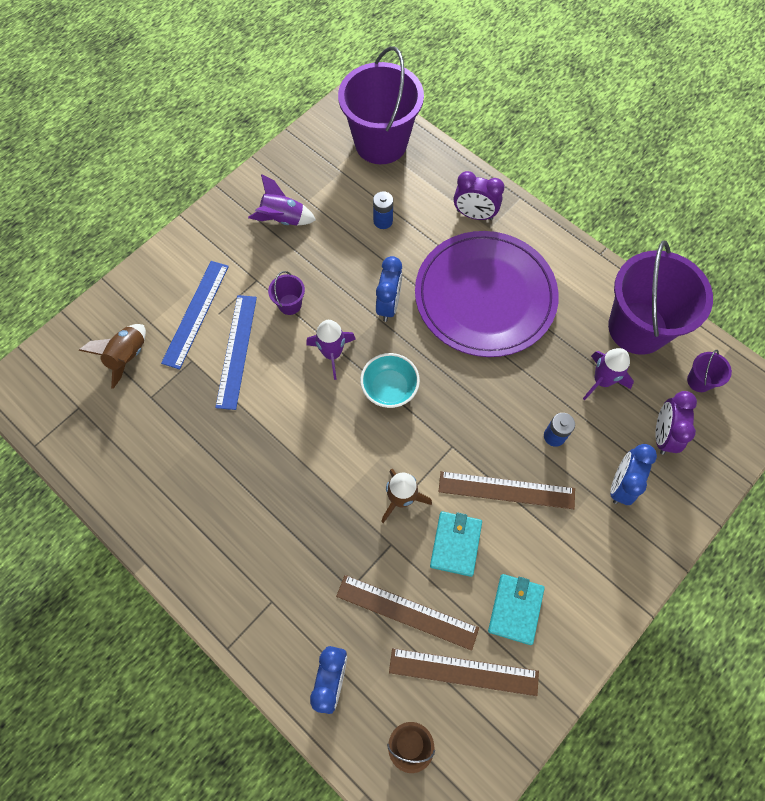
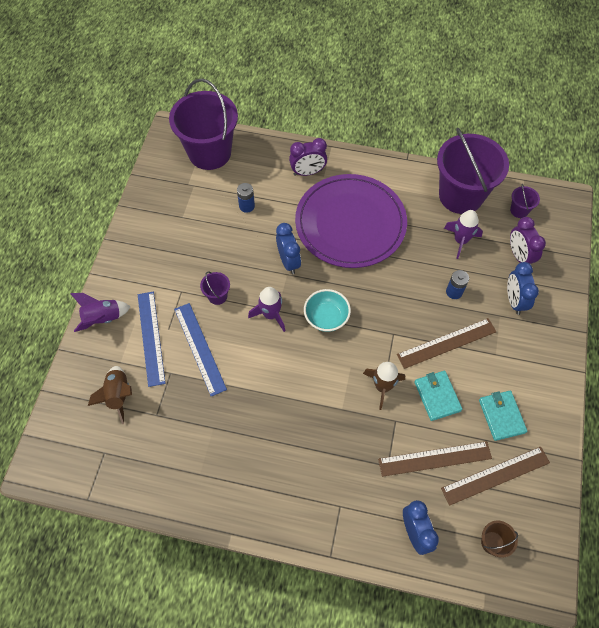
camera: 30 degrees left, 5 degrees down
purple rocket [248,174,316,226] -> purple rocket moved to [70,293,131,332]

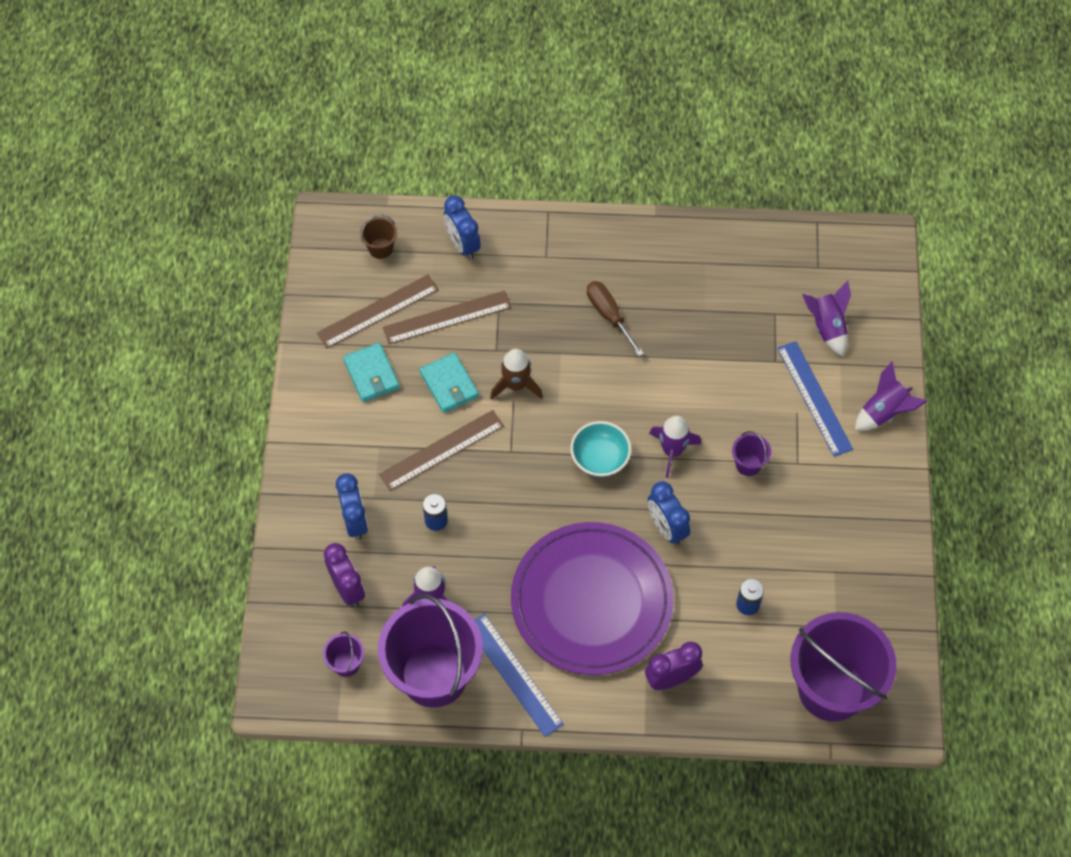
camera: 170 degrees right, 0 degrees up
brown rocket [88,366,132,424] -> purple rocket [802,281,851,356]
blue ruler [174,303,227,397] -> blue ruler moved to [475,614,564,737]
none -> brown screwdriver [587,281,644,356]

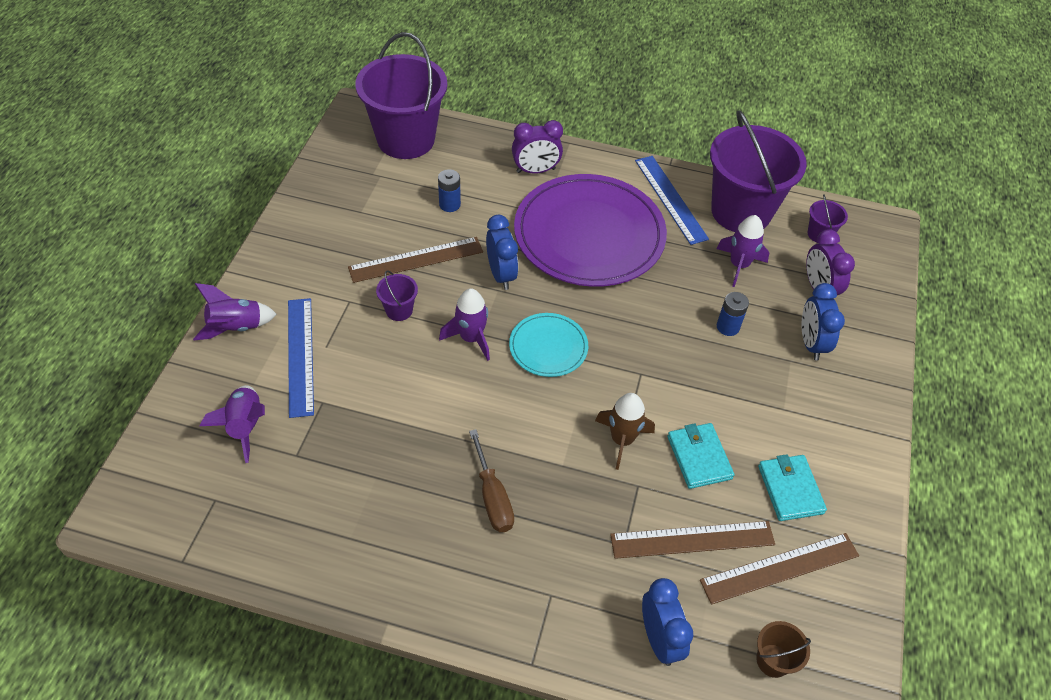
camera: 170 degrees left, 10 degrees down
brown ruler [379,410,504,491] -> brown ruler moved to [348,237,483,283]
turquoise bowl [570,421,631,477] -> turquoise plate [509,313,588,377]

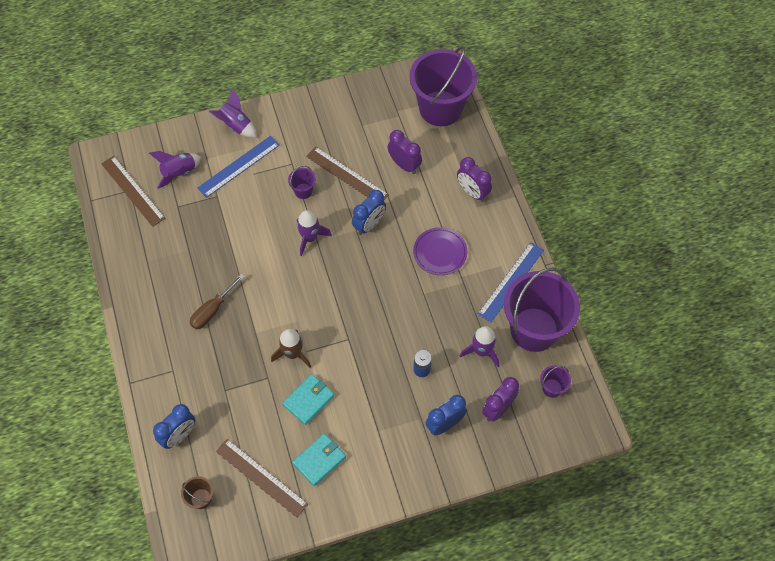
camera: 60 degrees right, 10 degrees up
blue battery [438,169,461,212] -> purple clock [388,130,422,174]
turquoise plate [509,313,588,377] -> none
purple plate [514,174,667,287] -> purple plate [413,227,467,275], size x0.47
brown ruler [610,521,775,559] -> brown ruler moved to [101,156,165,227]

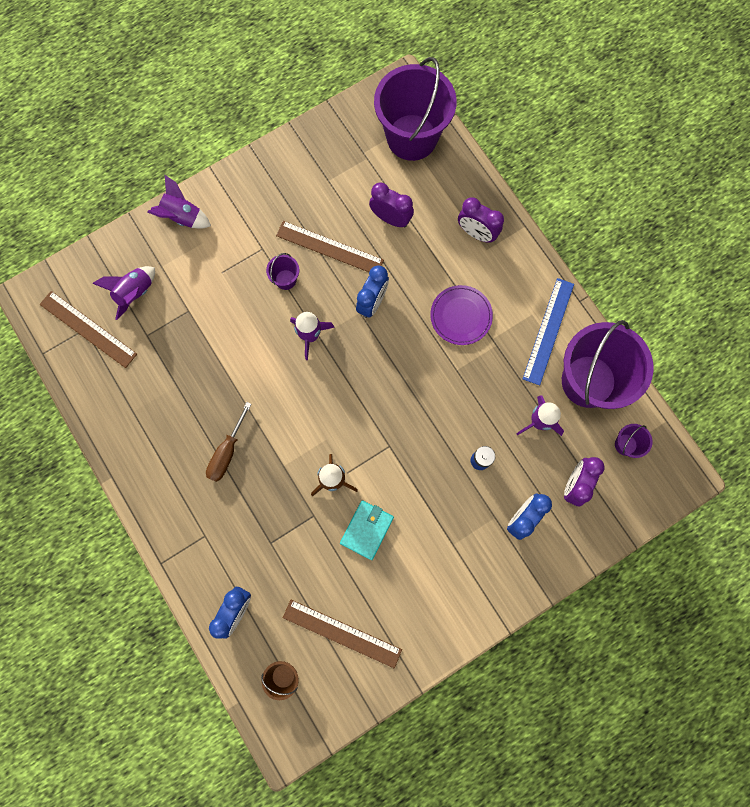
camera: 15 degrees left, 15 degrees up
blue ruler [197,136,280,198] -> none
turquoise wallet [292,433,346,486] -> none

